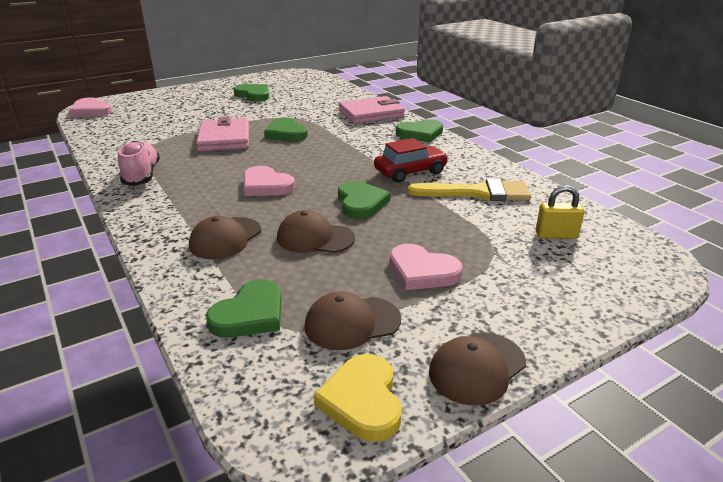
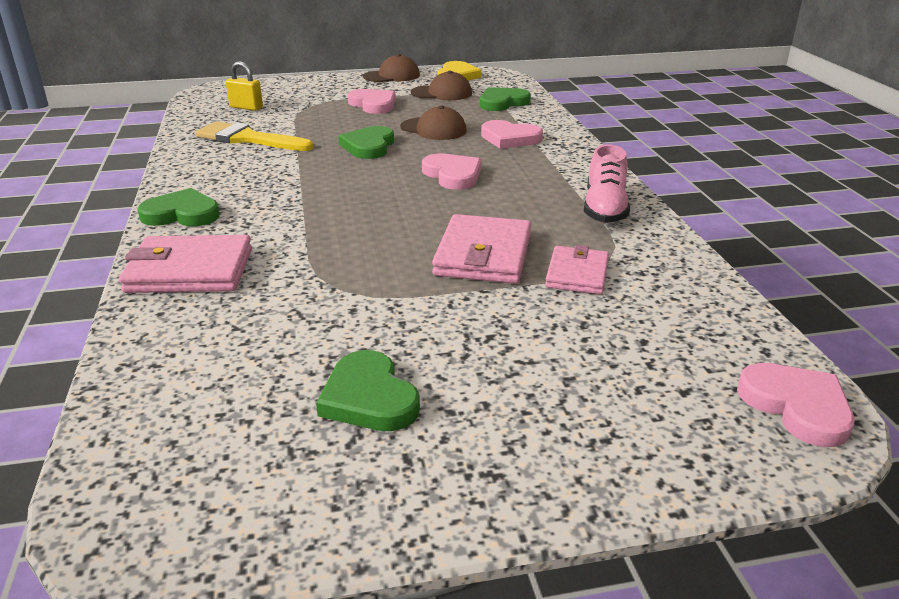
camera: 160 degrees left, 0 degrees up
brown cap [189,215,261,259] -> pink heart [481,120,543,149]
green heart [264,117,308,141] -> none
red car [374,138,448,183] -> none
none -> pink wallet [545,245,609,294]

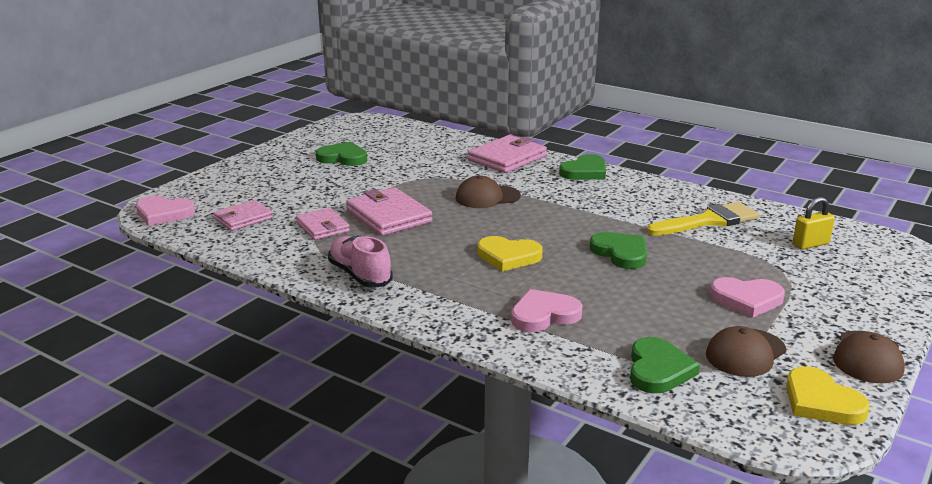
camera: 135 degrees right, 5 degrees down
brown cap [400,105,467,140] -> brown cap moved to [456,175,521,208]
pink heart [422,153,482,190] -> yellow heart [477,236,543,272]
none -> pink wallet [213,200,273,231]

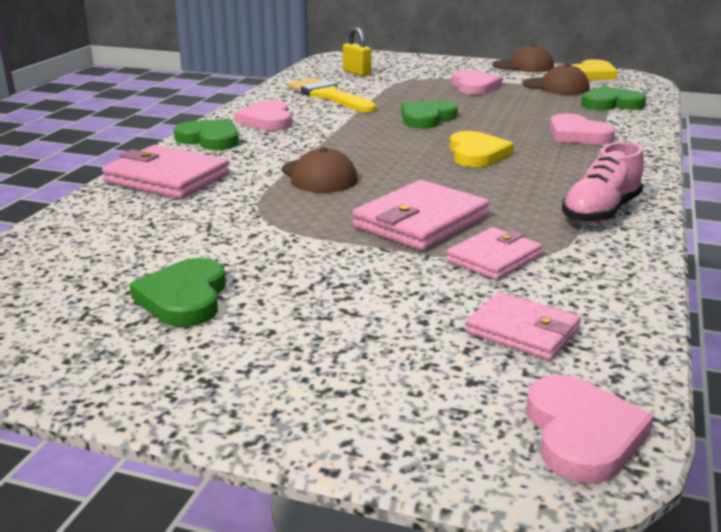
camera: 105 degrees left, 0 degrees up
none -> pink heart [235,101,292,130]

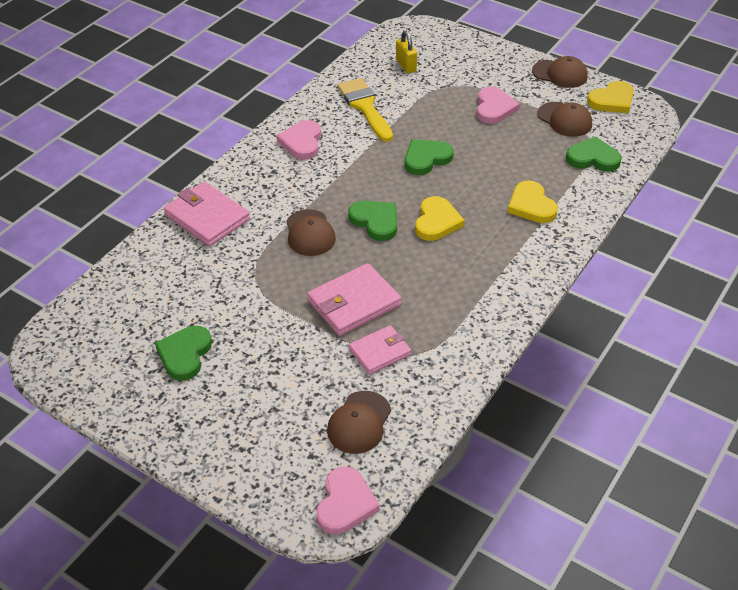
camera: 15 degrees right, 20 degrees up
green heart [174,120,239,150] -> green heart moved to [348,201,397,241]
pink wallet [465,292,581,360] -> brown cap [327,391,391,454]
pink heart [550,113,615,144] -> yellow heart [508,180,558,223]
pink shoe [562,142,644,223] -> none

